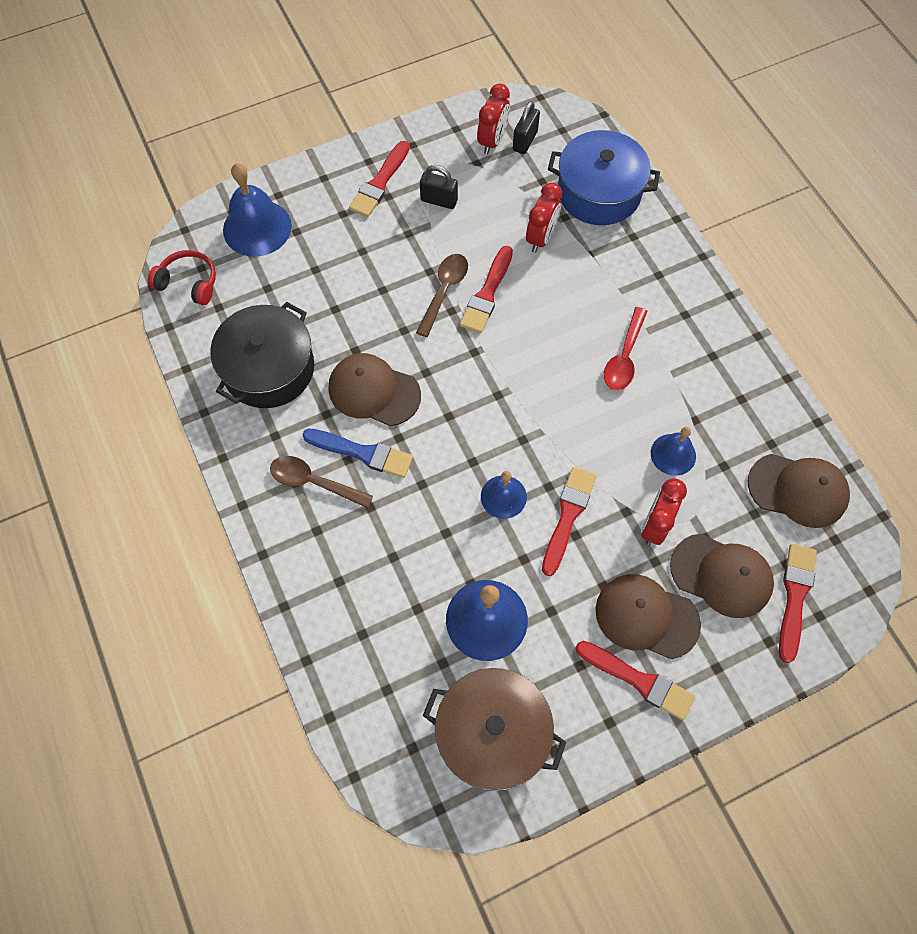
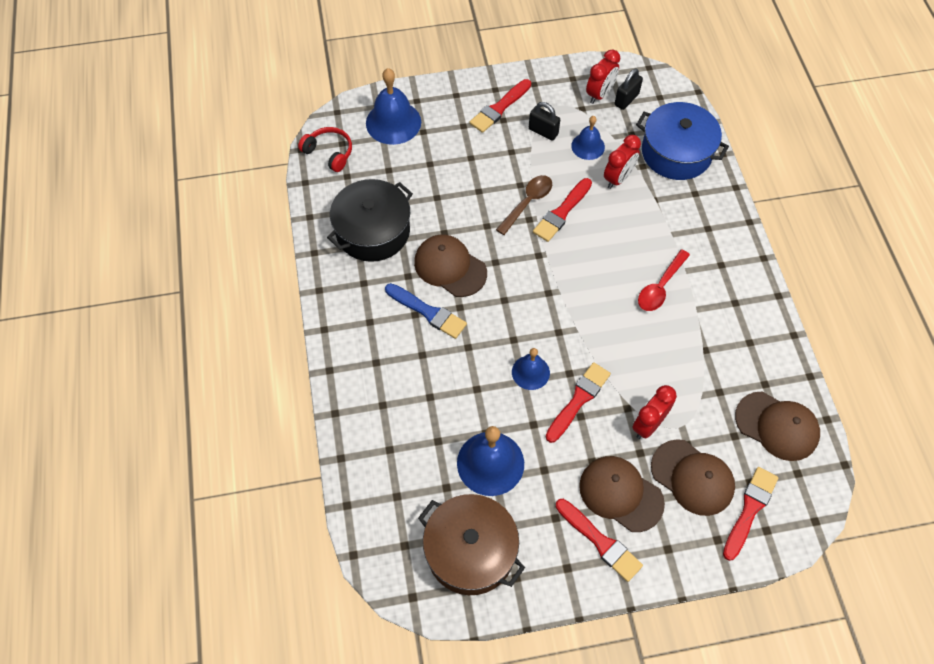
camera: 15 degrees right, 5 degrees down
brown spoon [270,456,373,508] -> none
blue bell [651,427,696,476] -> blue bell moved to [571,116,605,160]

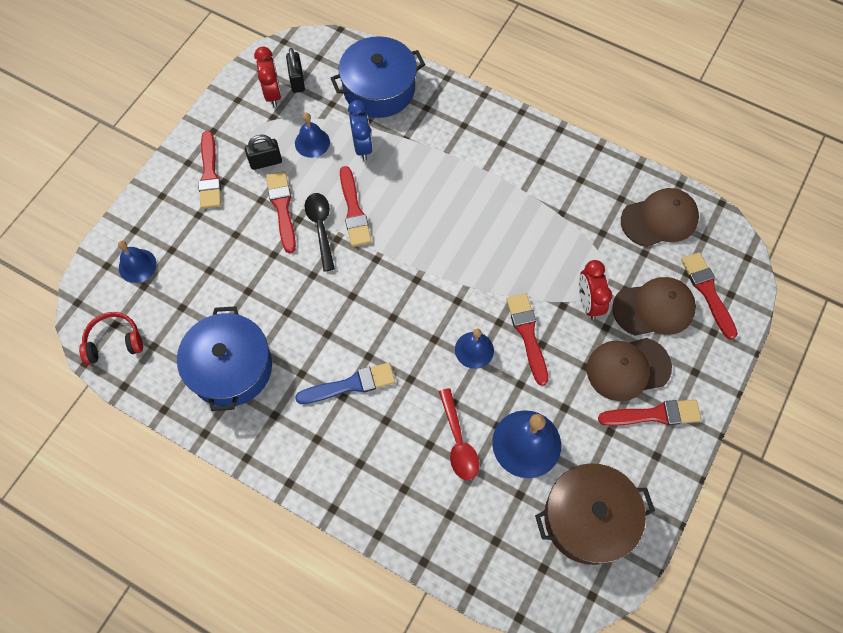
camera: 50 degrees left, 5 degrees up
black pot [327,179,413,262] -> blue pot [177,306,272,411]
blue bell [366,68,421,145] -> blue bell [118,241,156,283], size x0.60
brown cap [414,235,487,297] -> none
brown spoon [496,175,552,235] -> black spoon [305,193,335,272]
red clock [604,135,641,189] -> blue clock [348,100,373,161]
red spoon [638,249,690,311] -> red spoon moved to [439,388,479,480]
none -> red brush [266,171,296,253]

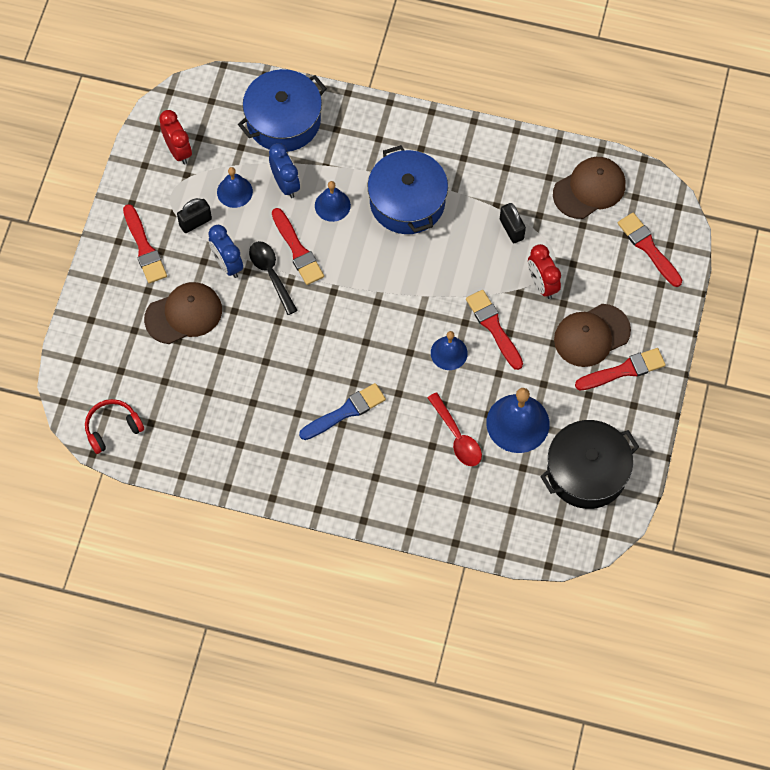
camera: 15 degrees left, 0 degrees up
blue bell [118,241,156,283] -> blue bell moved to [315,181,351,222]
blue pot [177,306,272,411] -> blue pot moved to [368,145,448,234]
red brush [266,171,296,253] -> blue clock [208,225,243,278]
black padlock [286,48,305,93] -> black padlock moved to [500,203,526,243]
brown pot [535,463,655,565] -> black pot [540,420,639,509]
brown cap [612,277,696,336] -> brown cap moved to [144,282,222,344]

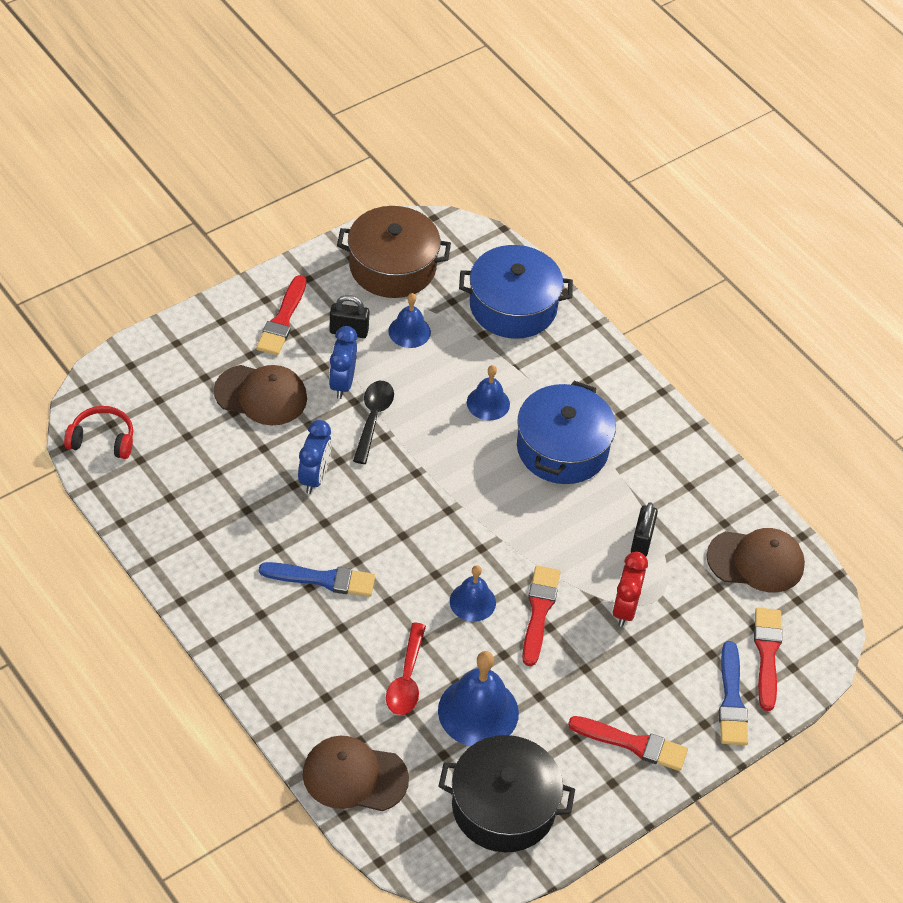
camera: 35 degrees right, 15 degrees down
red clock [159,110,192,164] -> brown pot [337,206,451,298]
blue clock [269,143,300,198] -> blue clock moved to [298,420,332,494]
red brush [272,208,324,285] -> none
brown cap [554,304,631,367] -> brown cap moved to [303,736,409,811]
none -> blue brush [719,641,748,745]

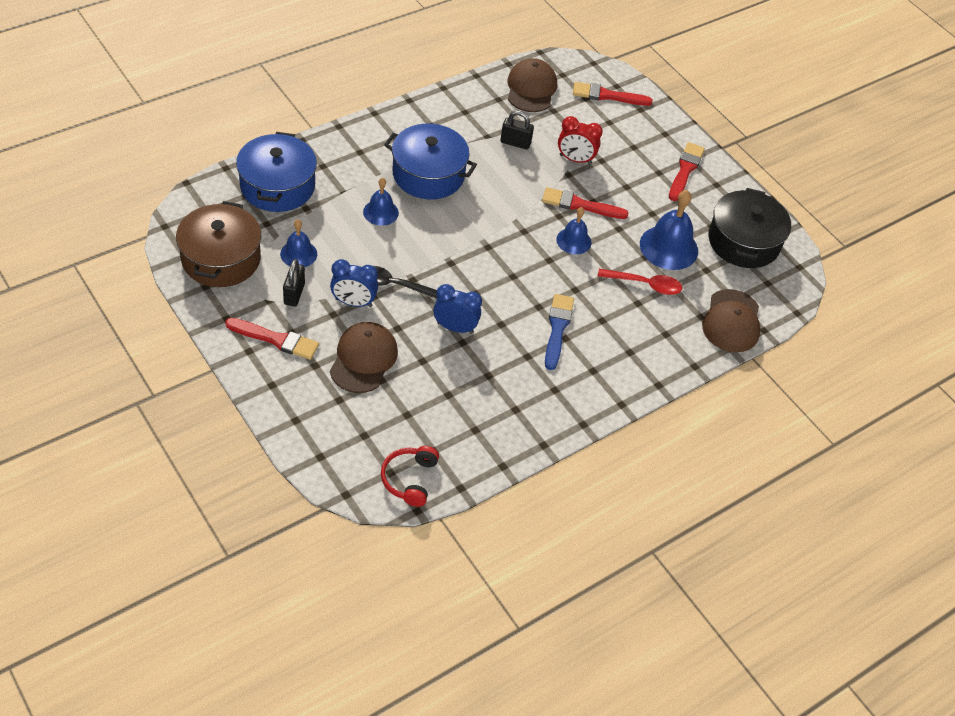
camera: 90 degrees left, 0 degrees up
blue brush [719,641,748,745] -> none

